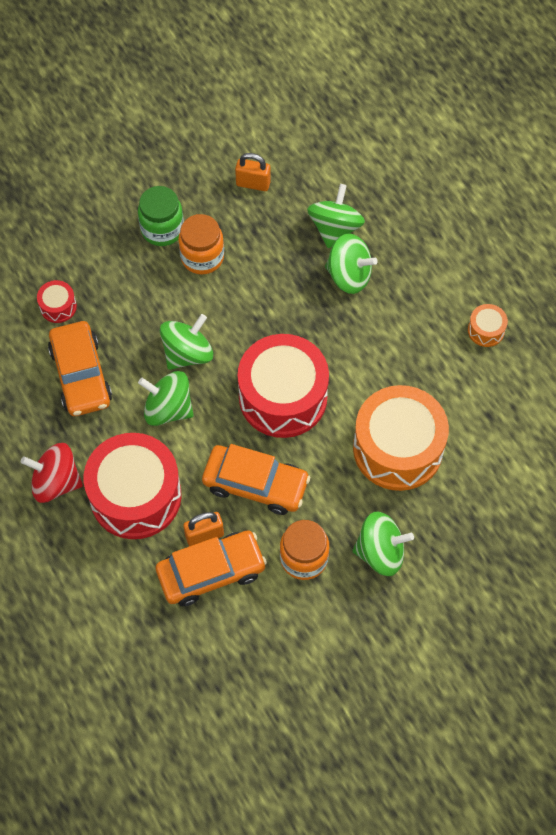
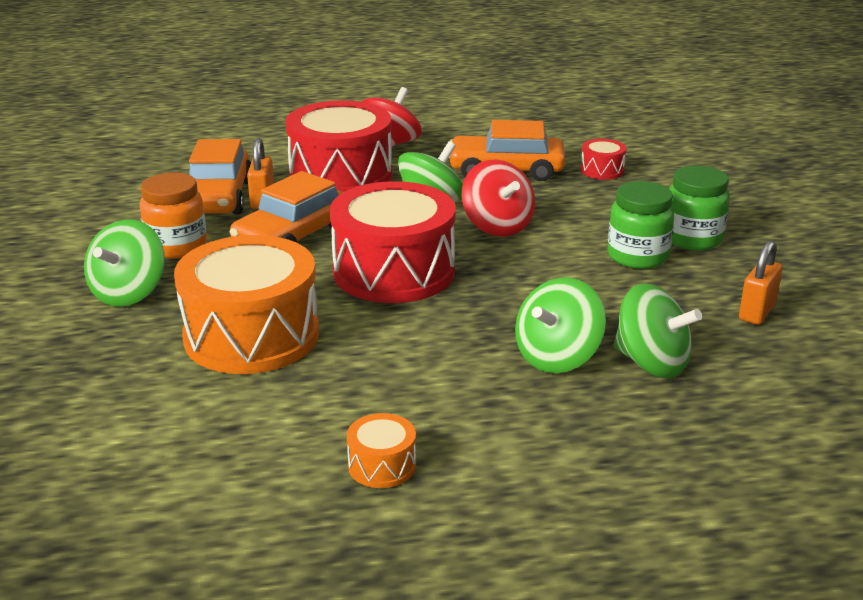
camera: 110 degrees right, 35 degrees down
green spinning top [160,314,213,370] -> red spinning top [462,159,535,237]
orange jar [178,214,224,275] -> green jar [607,181,675,269]

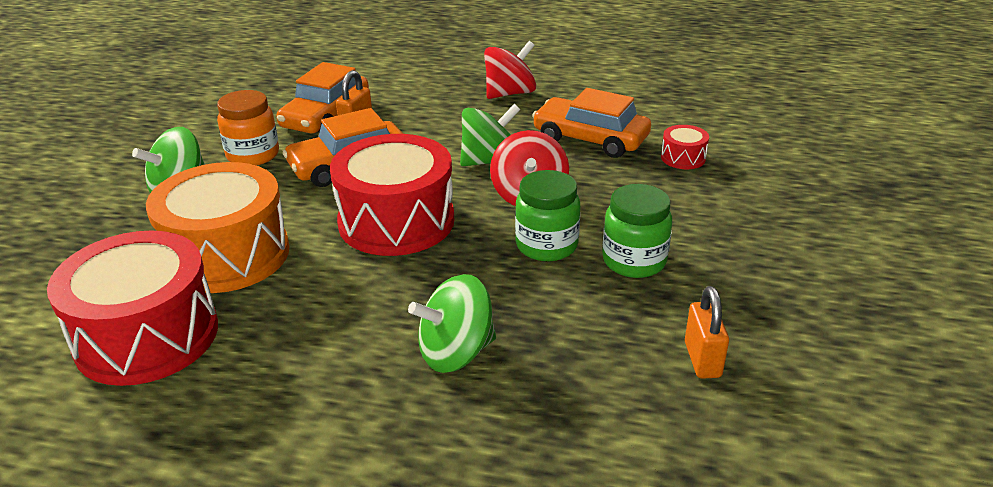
camera: 25 degrees right, 5 degrees up
red drum [286,100,393,192] -> red drum moved to [47,231,218,386]
orange drum [347,413,416,488] -> none
green spinning top [614,283,702,379] -> none
green jar [669,166,730,250] -> green jar moved to [515,170,580,261]
orange padlock [739,240,782,325] -> orange padlock turned 60 degrees counterclockwise [685,286,729,379]

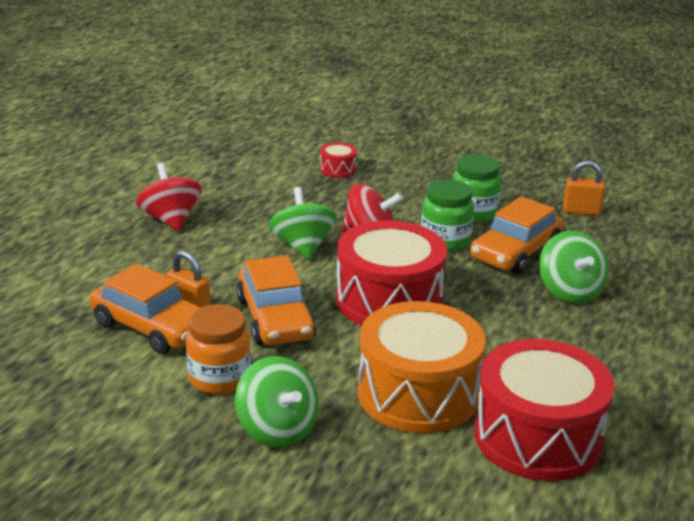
camera: 80 degrees left, 5 degrees down
orange car [532,88,651,158] -> orange car moved to [470,196,563,274]

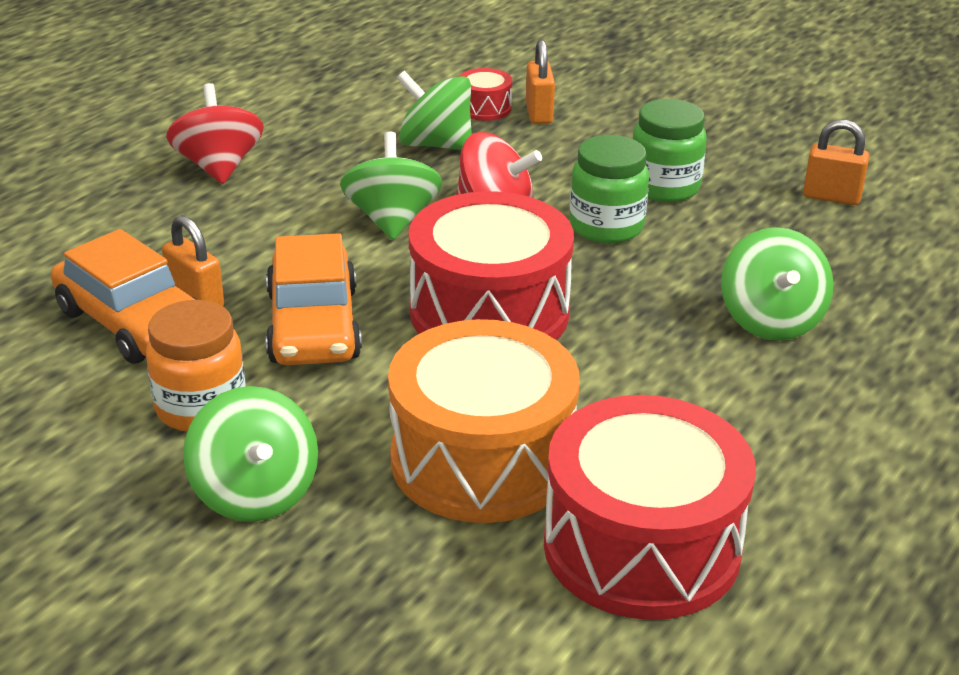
camera: 10 degrees right, 5 degrees up
orange car [470,196,563,274] -> none
none -> green spinning top [397,71,472,150]
none -> orange padlock [526,40,555,124]

